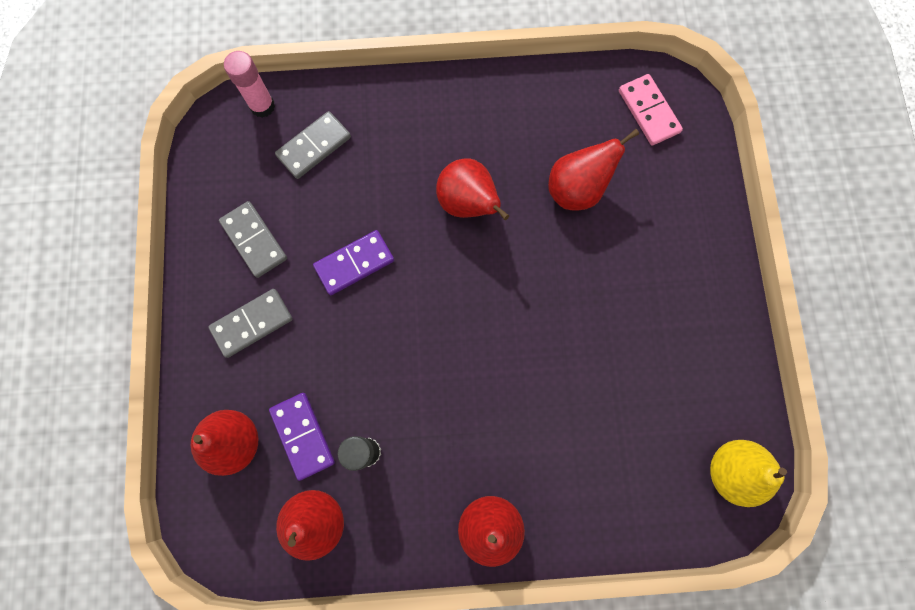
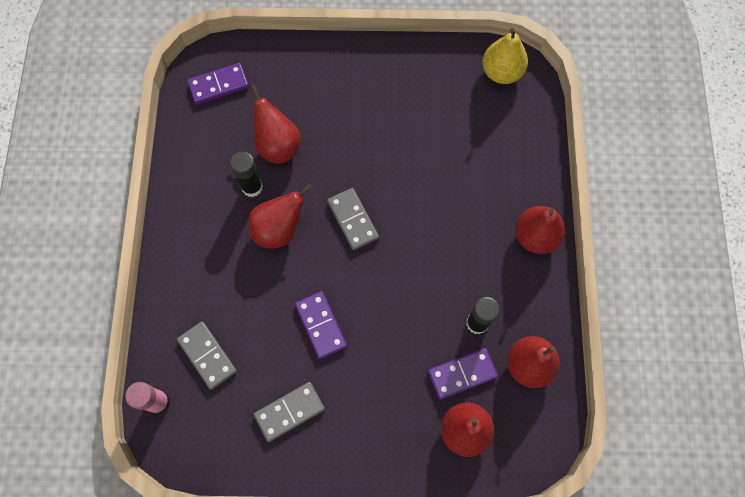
camera: 85 degrees left, 5 degrees down
grey domino [208,289,292,358] -> grey domino moved to [327,188,379,250]
pink domino [619,74,683,146] -> purple domino [188,63,249,105]
none -> black glue stick [230,152,263,197]

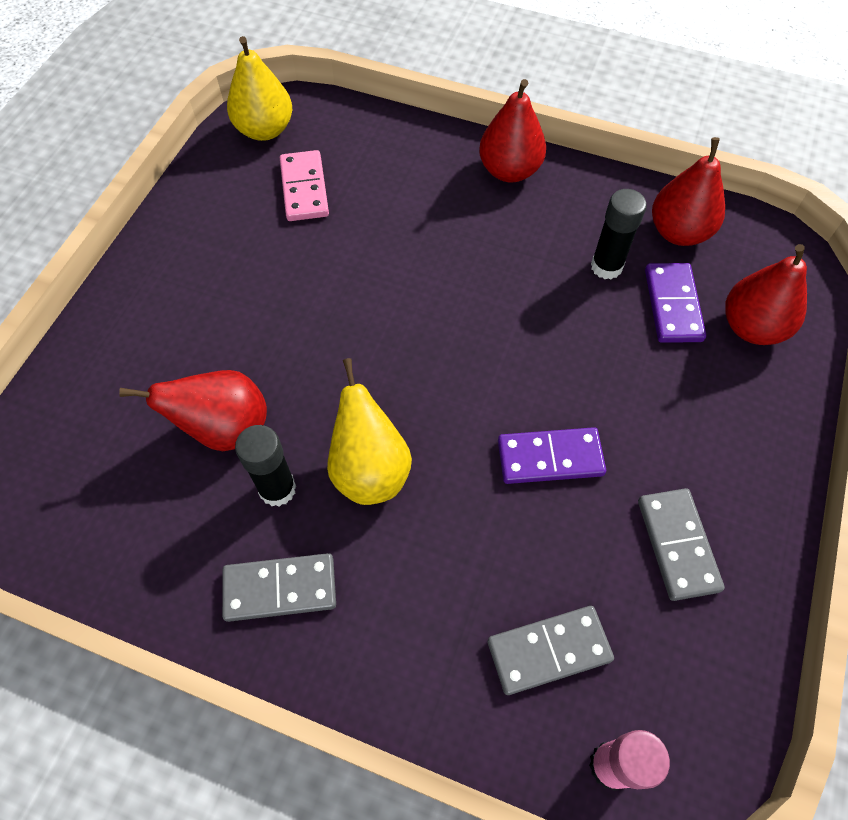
camera: 70 degrees left, 10 degrees down
purple domino [188,63,249,105] -> none
red pear [248,184,312,248] -> yellow pear [327,358,412,505]
grey domino [327,188,379,250] -> grey domino moved to [222,553,336,622]
none -> pink domino [280,150,329,221]

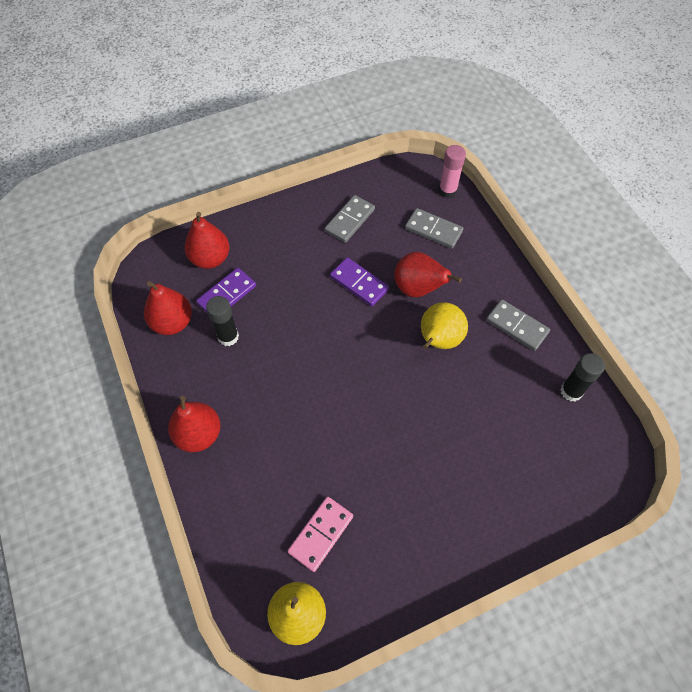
camera: 135 degrees left, 0 degrees up
red pear [119,370,267,451] -> red pear moved to [394,252,462,297]
black glue stick [235,425,296,506] -> black glue stick moved to [560,353,605,402]

